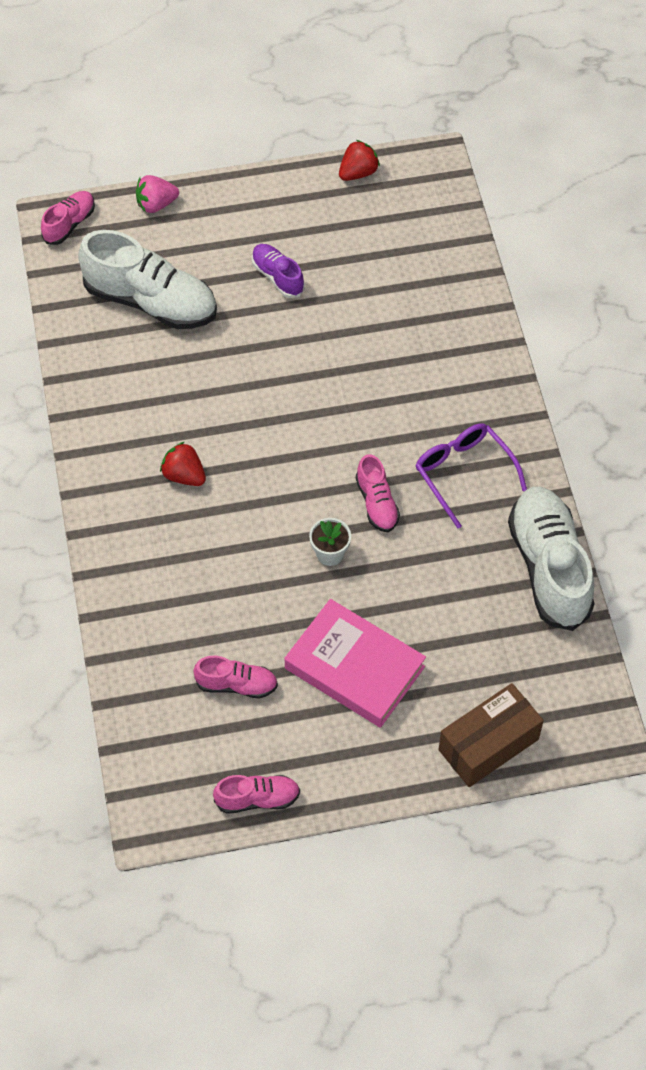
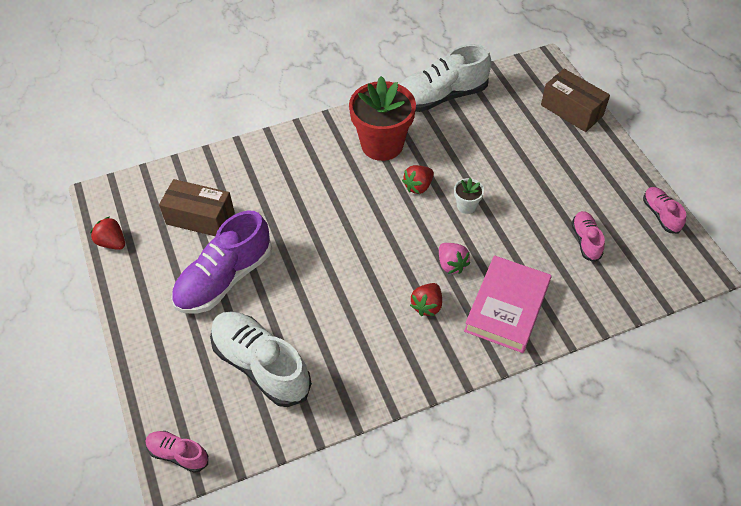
camera: 100 degrees left, 5 degrees down
white shoe [78,230,217,329] -> white shoe turned 60 degrees counterclockwise [210,311,312,407]
pink strawberry [136,175,179,213] -> pink strawberry moved to [439,243,470,274]
purple shoe [252,244,305,298] -> purple shoe [171,211,272,314], size x1.98
pink book [285,599,426,728] -> pink book moved to [464,255,552,353]
pink shoe [356,454,400,532] -> red strawberry [402,165,434,194]
purple glasses [415,423,527,528] -> red flower pot [349,76,416,161]
none -> brown box [159,179,234,237]

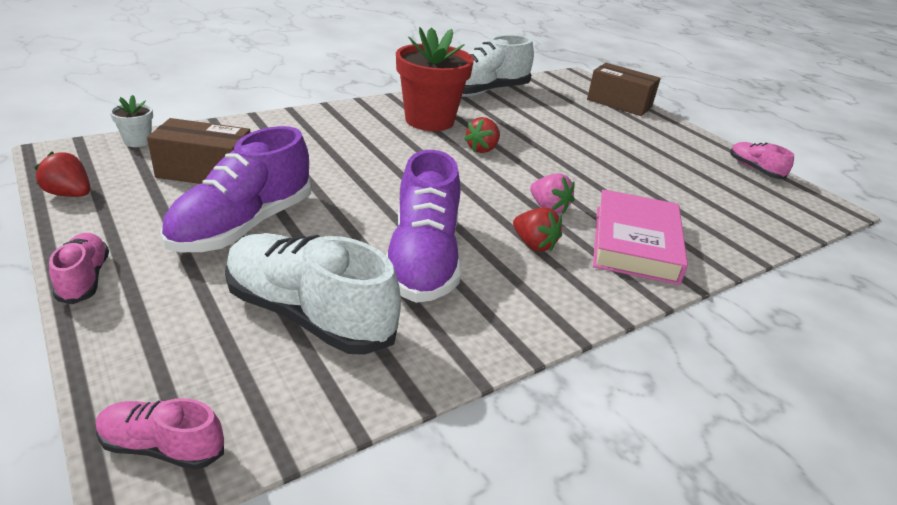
camera: 15 degrees left, 20 degrees down
red strawberry [410,283,442,316] -> red strawberry turned 60 degrees counterclockwise [513,207,562,252]
white flower pot [454,178,484,214] -> white flower pot moved to [110,95,153,147]
pink shoe [571,211,605,262] -> pink shoe moved to [49,233,109,304]
none -> purple shoe [386,150,461,303]

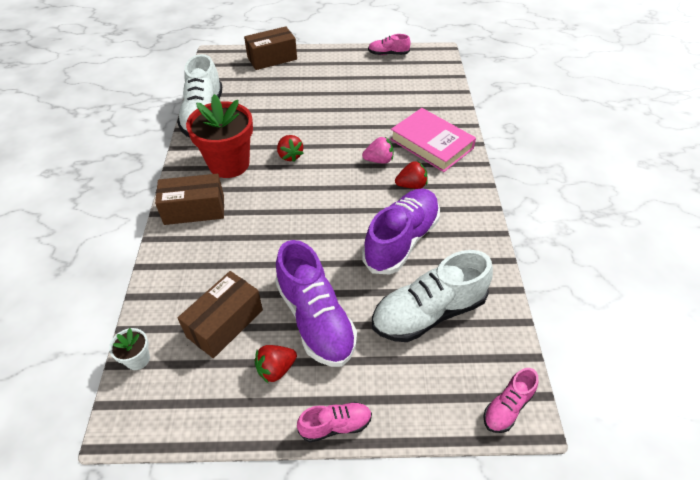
camera: 55 degrees left, 15 degrees up
red strawberry [34,151,90,197] -> red strawberry moved to [255,345,297,383]
pink shoe [49,233,109,304] -> pink shoe turned 150 degrees clockwise [297,402,372,442]
purple shoe [386,150,461,303] -> purple shoe turned 90 degrees counterclockwise [362,188,440,275]
none -> brown box [155,174,224,225]

